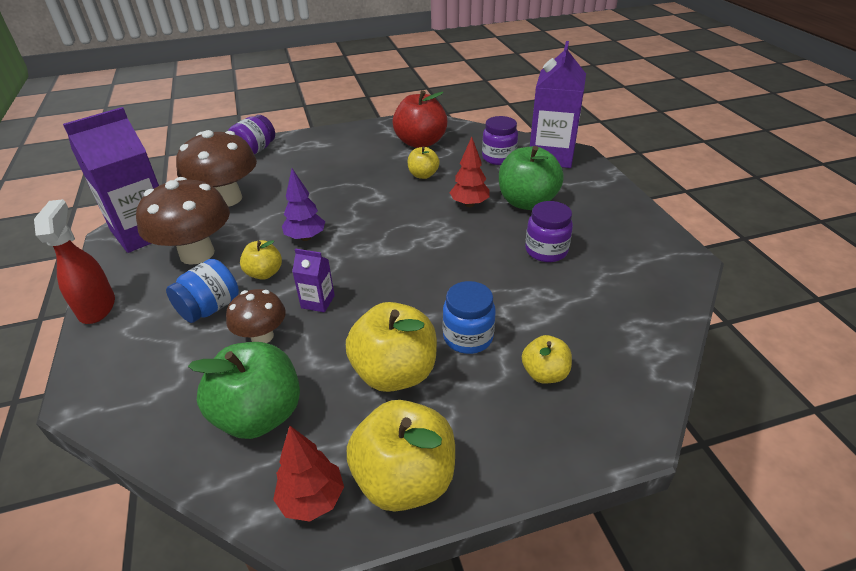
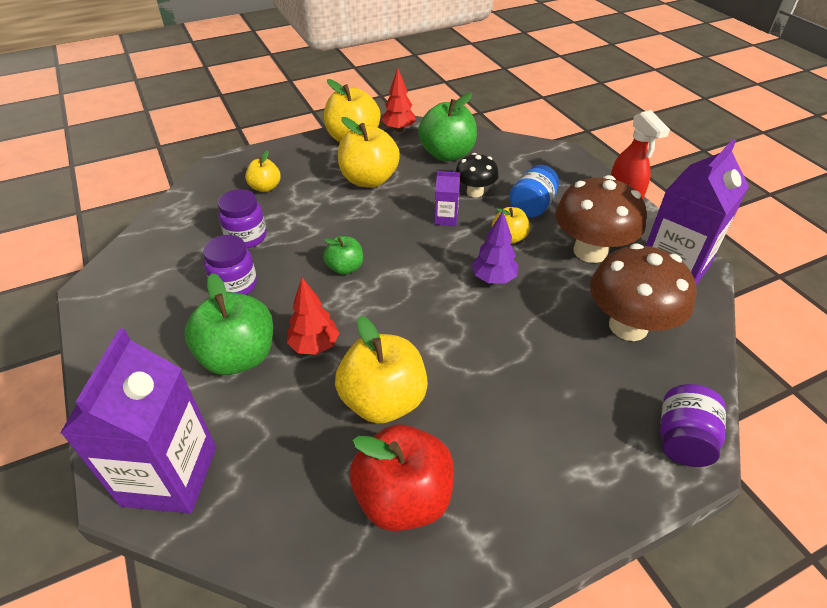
camera: 170 degrees right, 5 degrees up
brown mushroom [226,289,286,343] -> black mushroom [455,153,499,197]
yellow apple [407,147,440,179] -> yellow apple [335,316,428,424], size x1.82
blue jar [443,281,496,354] -> none
purple jar [482,116,518,165] -> purple jar moved to [218,189,266,249]
none -> green apple [323,236,363,275]

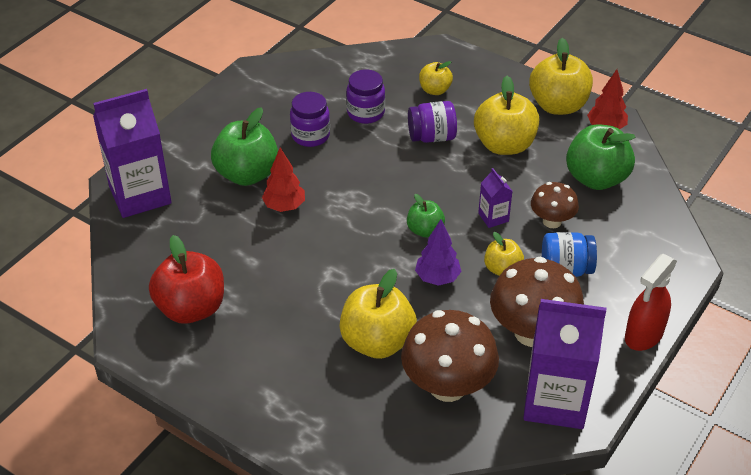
camera: 60 degrees right, 0 degrees up
green apple [323,236,363,275] -> green apple moved to [407,194,445,237]
yellow apple [335,316,428,424] -> yellow apple moved to [340,269,417,359]
black mushroom [455,153,499,197] -> brown mushroom [531,182,579,228]
purple jar [660,384,726,467] -> purple jar moved to [408,101,457,143]

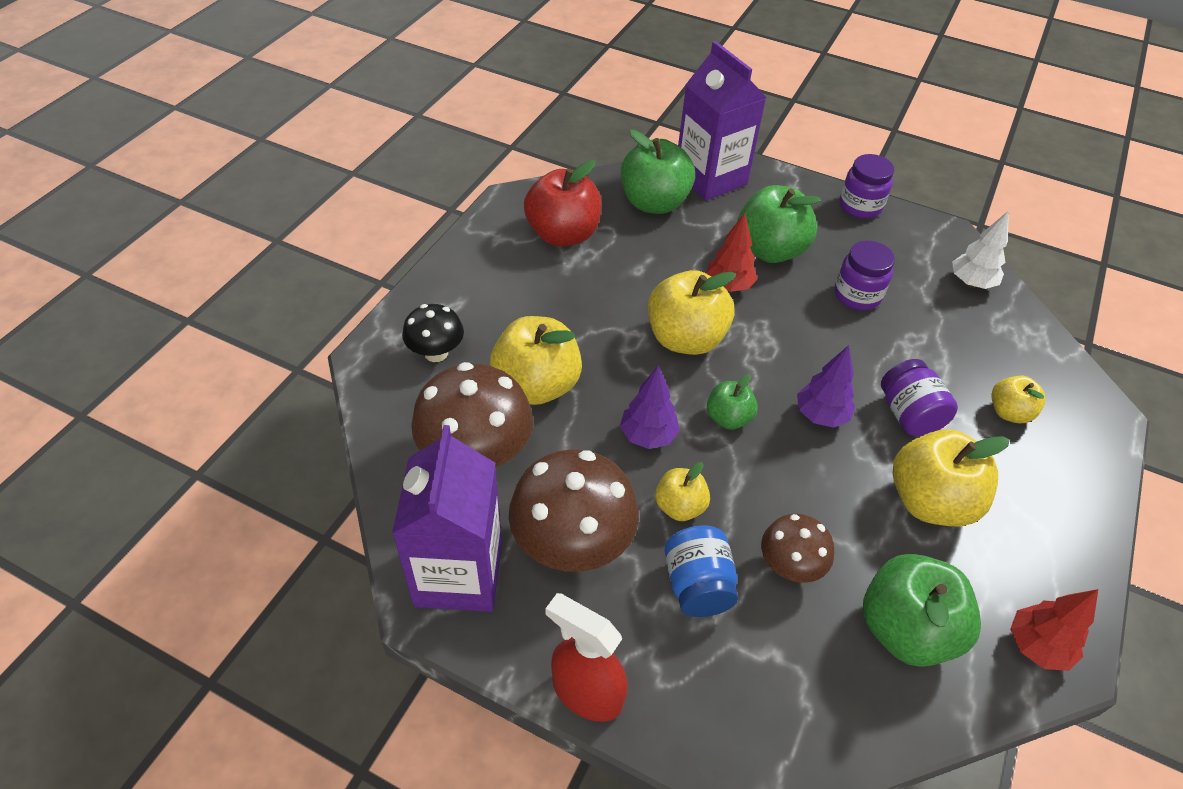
camera: 80 degrees right, 5 degrees up
purple jar [346,69,385,124] -> purple jar moved to [840,154,894,219]
purple carton [478,168,513,228] -> none
yellow apple [529,38,593,115] -> yellow apple moved to [648,270,736,355]
none -> black mushroom [402,304,464,362]
none -> green apple [621,130,695,214]
none -> purple tree [797,345,855,428]
none -> white tree [952,211,1009,289]

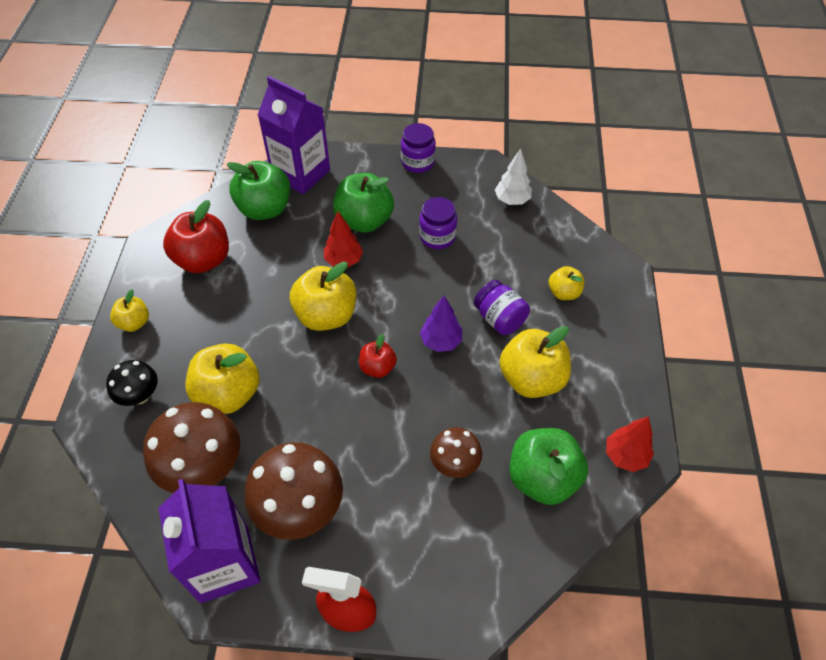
camera: 20 degrees left, 5 degrees up
purple tree [620,366,680,449] -> none
yellow apple [655,462,710,521] -> yellow apple moved to [110,289,149,332]
blue jar [664,525,738,617] -> none
green apple [707,374,758,430] -> red apple [359,334,397,378]

